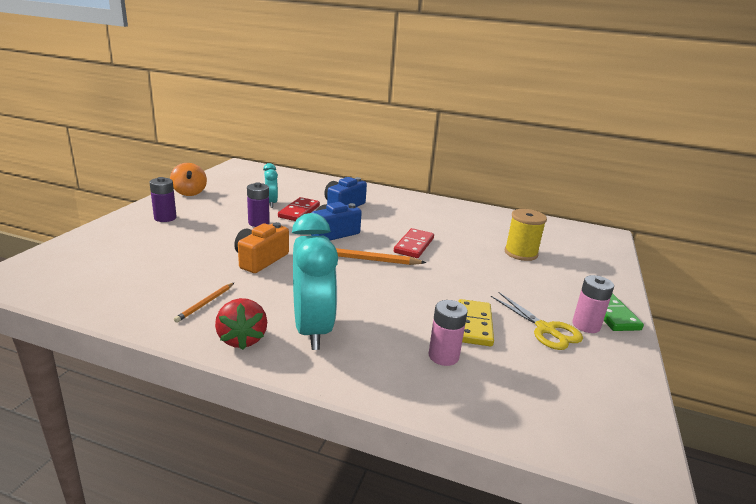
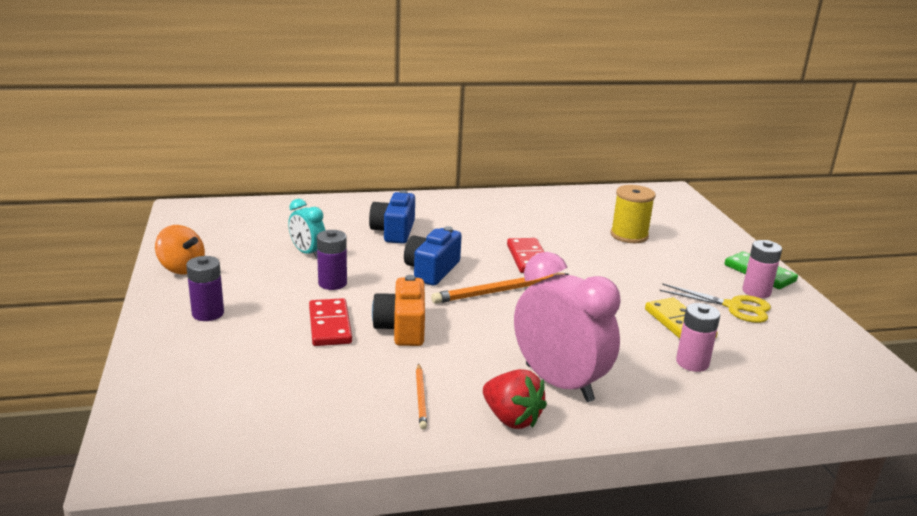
camera: 30 degrees left, 0 degrees up
red domino [278,197,320,221] -> red domino moved to [309,298,352,346]
turquoise clock [292,213,338,350] -> pink clock [514,252,621,402]

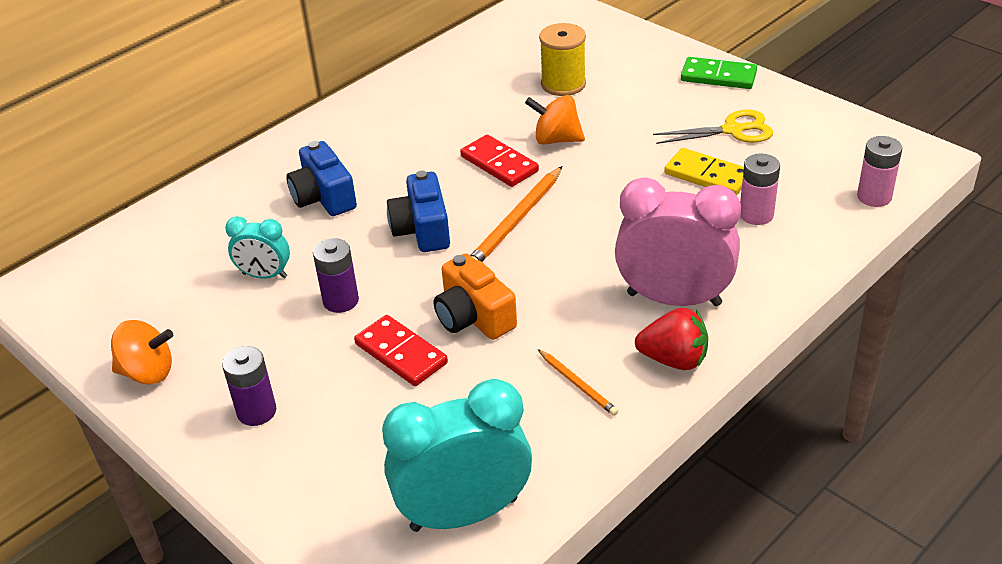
camera: 30 degrees left, 15 degrees up
pink battery [742,240,782,298] -> pink battery moved to [857,136,902,207]
none -> turquoise clock [382,379,532,532]
none -> orange spinning top [525,95,585,145]

